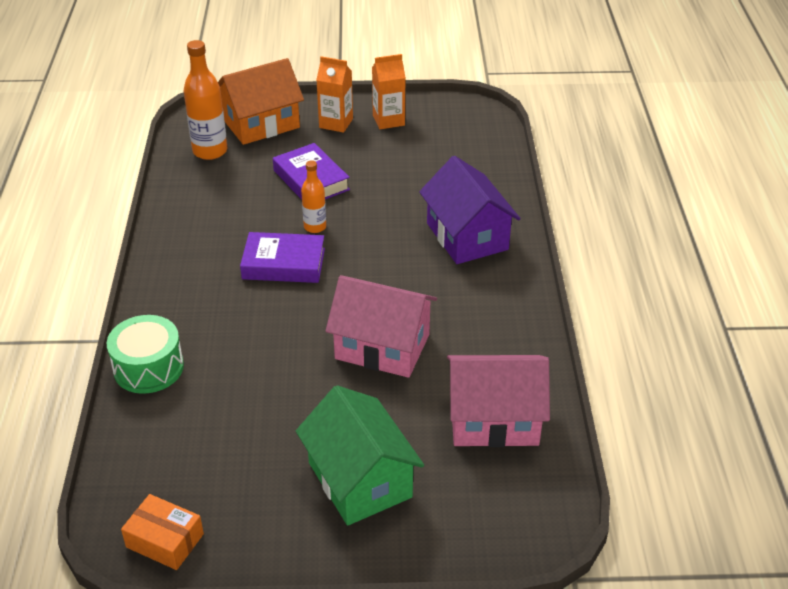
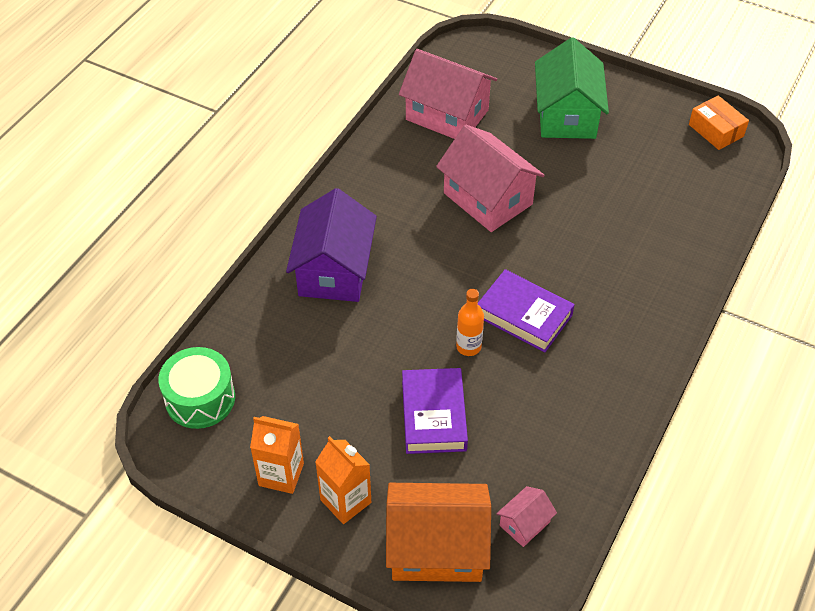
camera: 150 degrees left, 10 degrees up
green drum [107,315,184,394] -> green drum moved to [158,347,235,429]
orange bottle [184,40,227,160] -> pink house [496,486,557,547]

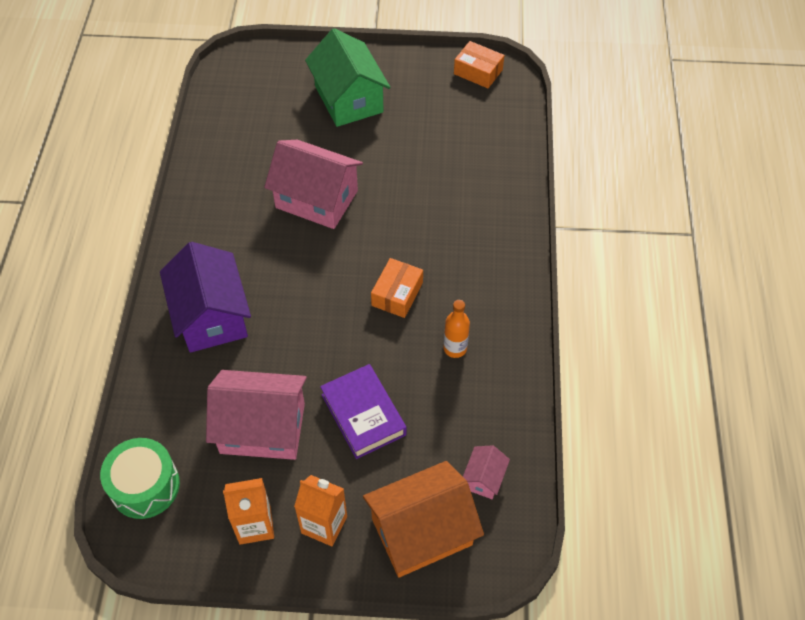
camera: 25 degrees left, 5 degrees up
pink house [399,49,497,139] -> pink house moved to [206,370,307,460]
orange bottle [456,289,484,356] -> orange bottle moved to [444,300,470,358]
purple book [478,269,575,353] -> orange box [371,258,423,318]

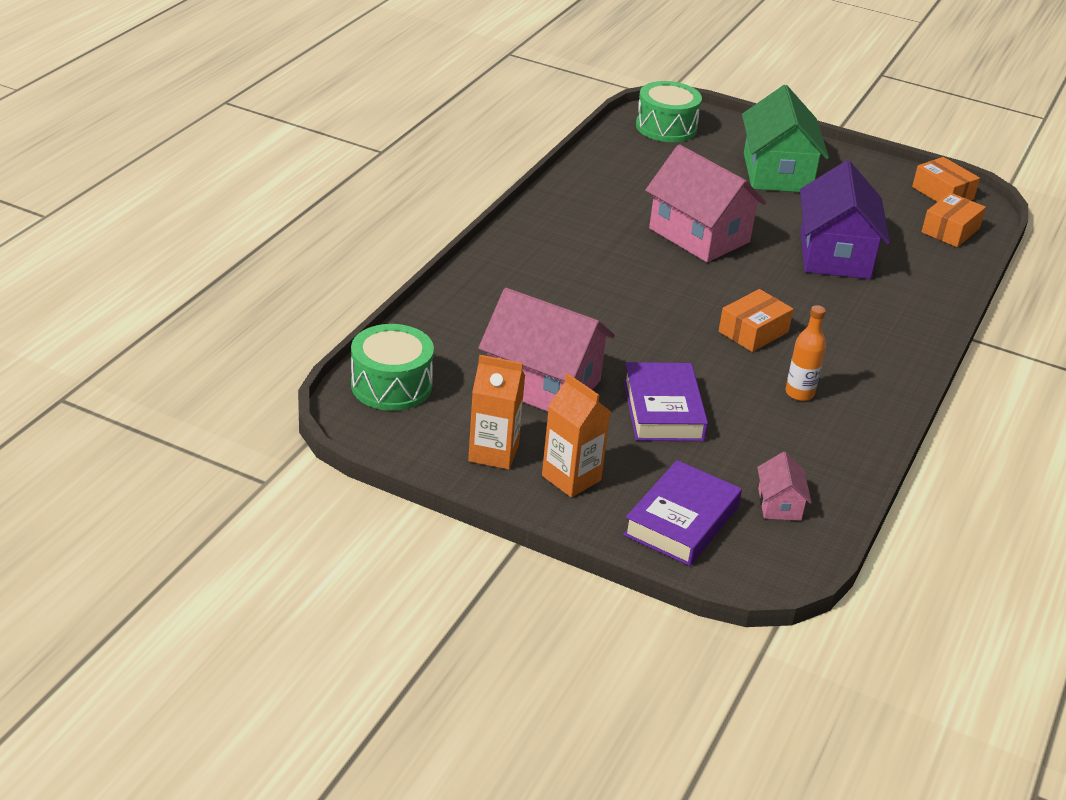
camera: 20 degrees right, 20 degrees down
purple house [160,242,251,353] -> purple house moved to [800,160,890,279]
orange house [363,461,484,577] -> purple book [623,460,742,566]
pink house [463,445,510,499] -> pink house turned 45 degrees counterclockwise [757,452,812,521]
none -> green drum [636,81,702,142]
none -> orange box [922,193,986,247]

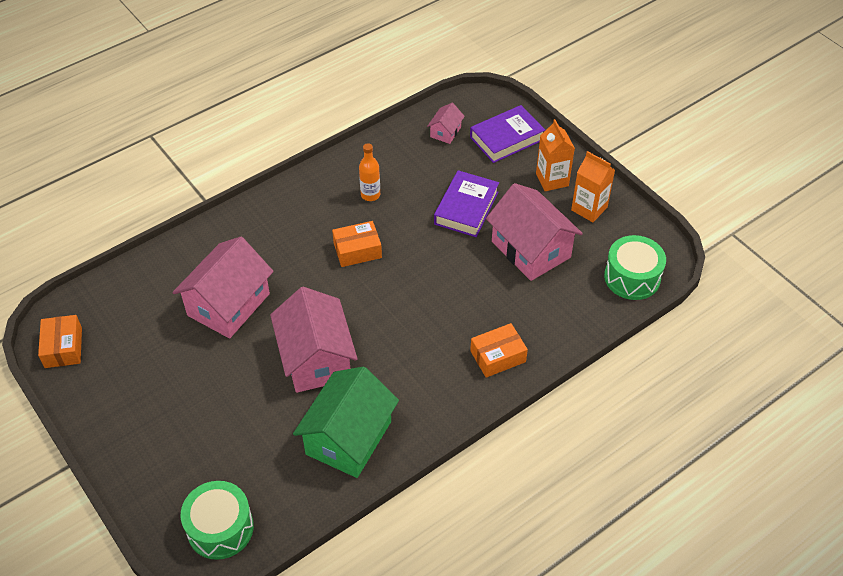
camera: 150 degrees left, 15 degrees up
green house [742,85,829,192] -> green house moved to [293,366,399,478]
purple house [800,160,890,279] -> pink house [172,237,274,339]
orange box [922,193,986,247] -> orange box moved to [470,323,528,378]

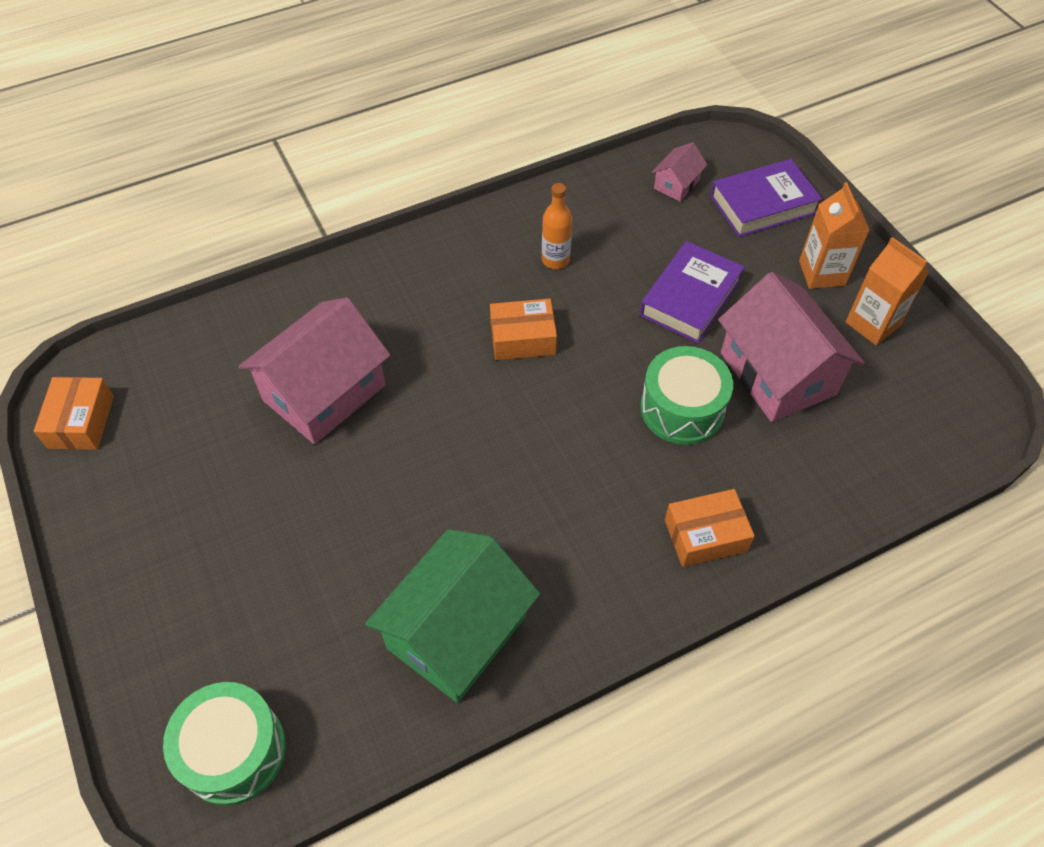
camera: 10 degrees right, 5 degrees up
pink house [270,287,358,393] -> none
green drum [604,235,666,300] -> green drum moved to [641,346,733,445]

